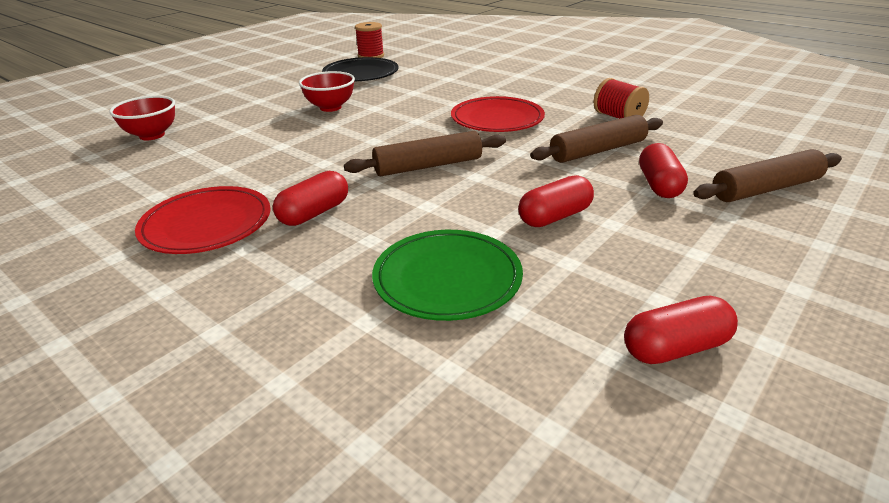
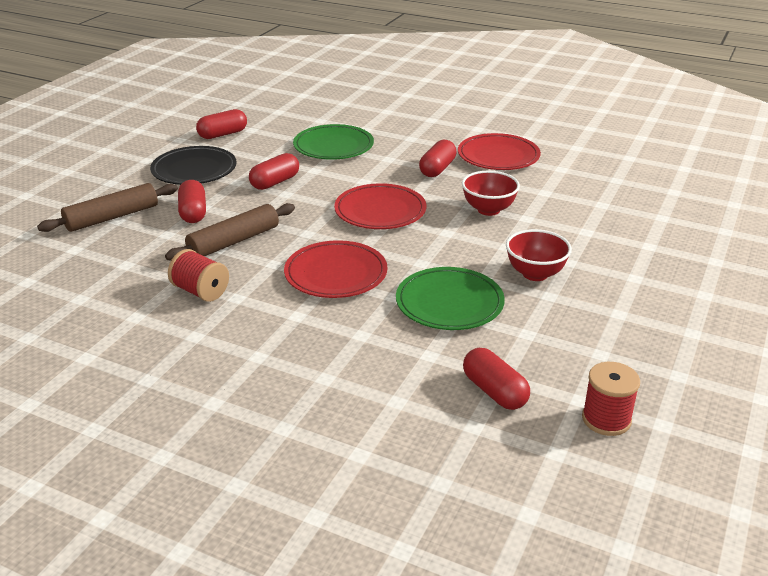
camera: 165 degrees right, 0 degrees up
red bowl [109,95,175,140] -> red bowl moved to [462,171,520,216]
black plate [322,57,399,81] -> black plate moved to [150,146,237,185]
brown rolling pin [344,131,506,176] -> red plate [334,183,426,229]
none -> green plate [396,267,505,330]
none -> red capsule [463,348,530,410]

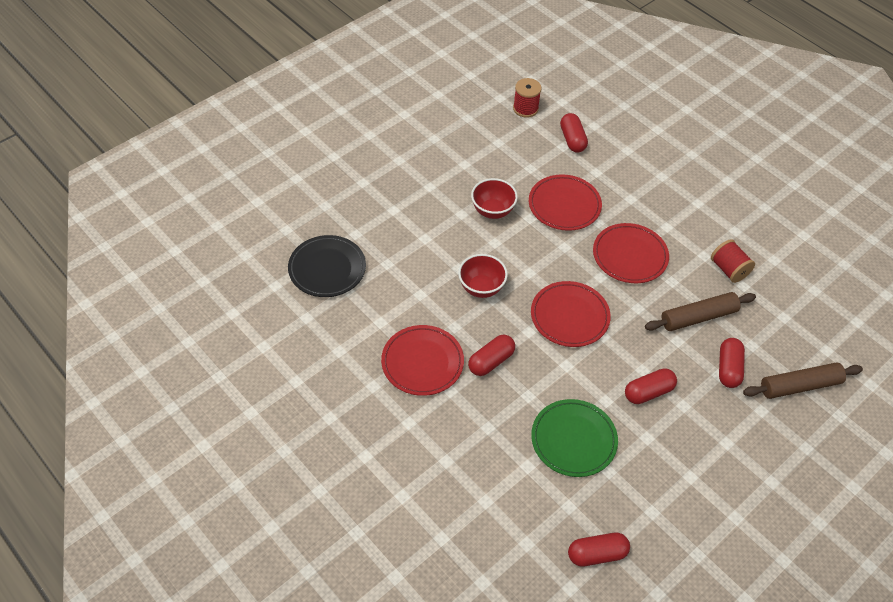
camera: 160 degrees left, 20 degrees up
black plate [150,146,237,185] -> black plate moved to [288,235,366,297]
red capsule [196,109,247,139] -> red capsule moved to [568,533,630,567]
green plate [396,267,505,330] -> red plate [529,174,602,231]

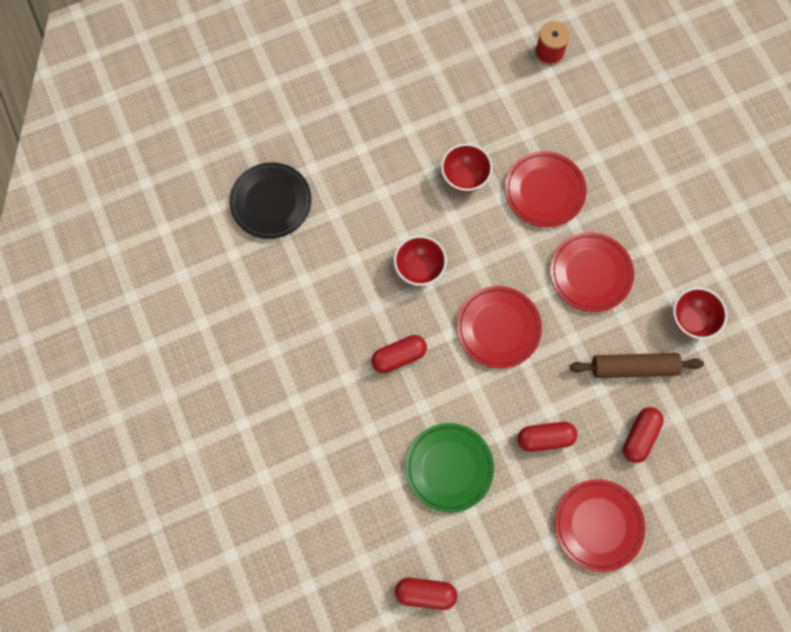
camera: 20 degrees right, 20 degrees up
red plate [381,325,464,396] -> red plate moved to [554,479,645,572]
red capsule [560,113,588,152] -> none
red spool [711,239,755,283] -> red bowl [673,287,727,339]
brown rolling pin [743,362,863,399] -> none

